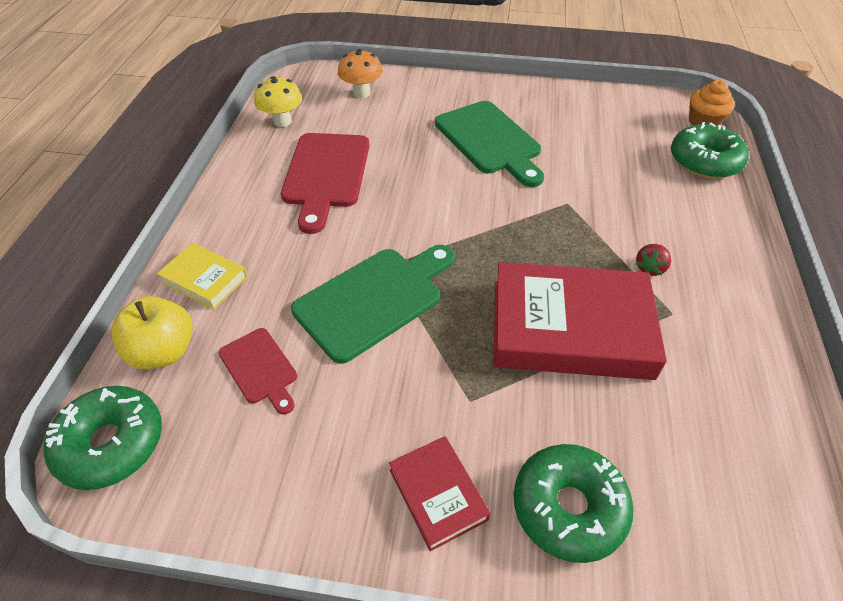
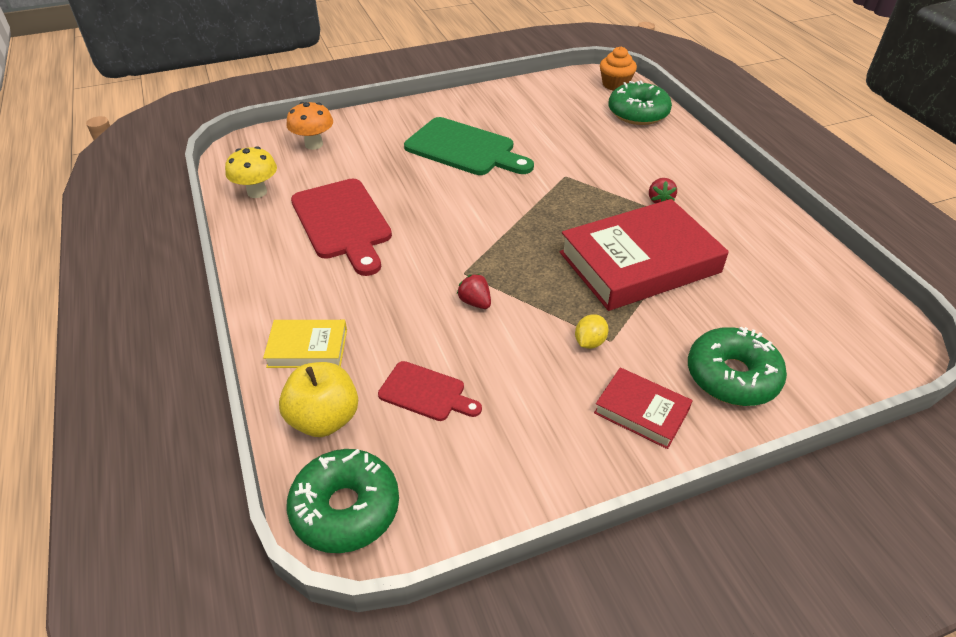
camera: 30 degrees left, 5 degrees down
green cutting board [291,245,455,364] -> red strawberry [457,274,491,309]
none -> yellow lemon [575,314,609,349]

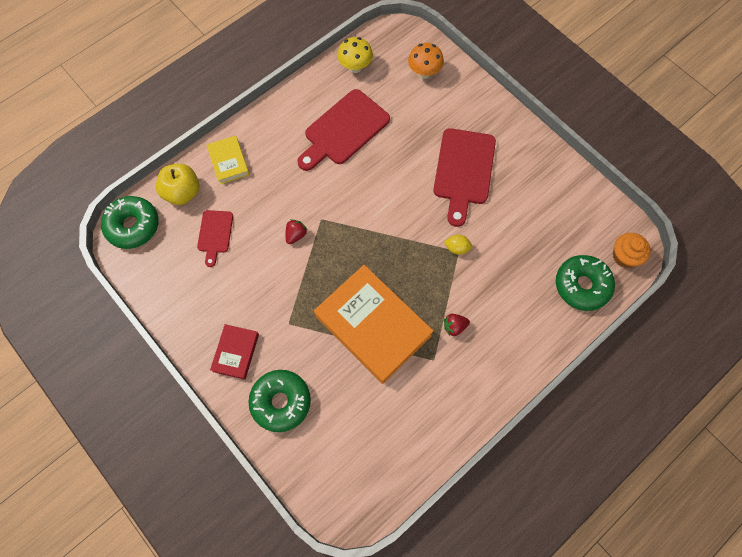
camera: 70 degrees right, 25 degrees up
green cutting board [404,117,534,175] -> red cutting board [433,128,496,227]
red book [560,199,729,311] -> orange book [314,265,433,384]
yellow lemon [575,314,609,349] -> yellow lemon moved to [444,235,473,255]

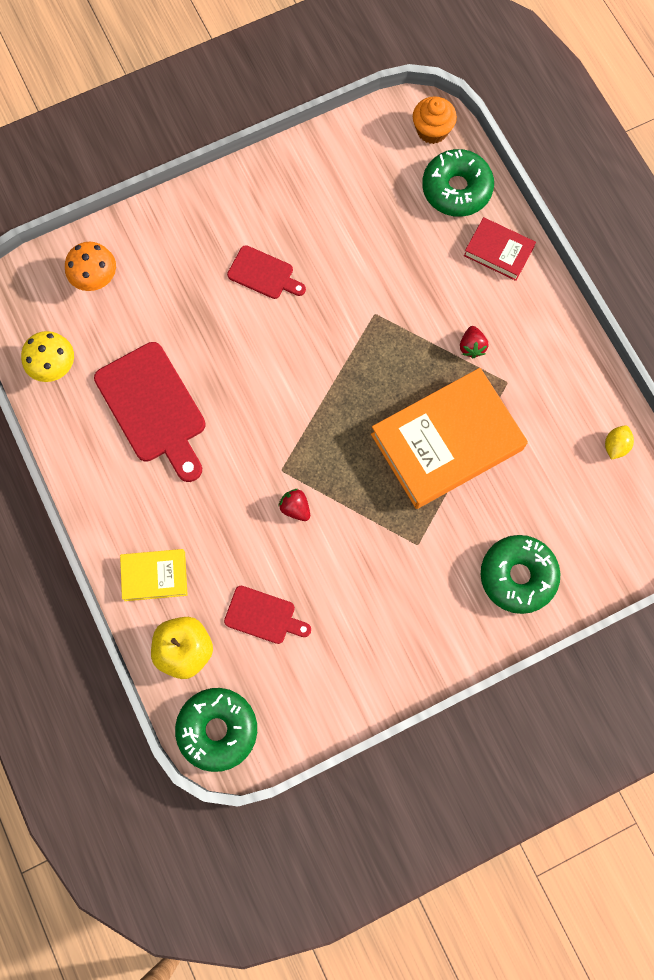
camera: 75 degrees left, 5 degrees up
red book [210,324,259,380] -> red book moved to [464,217,536,281]
red cutting board [433,128,496,227] -> red cutting board [227,245,306,299], size x0.55
yellow lemon [444,235,473,255] -> yellow lemon moved to [605,425,634,460]

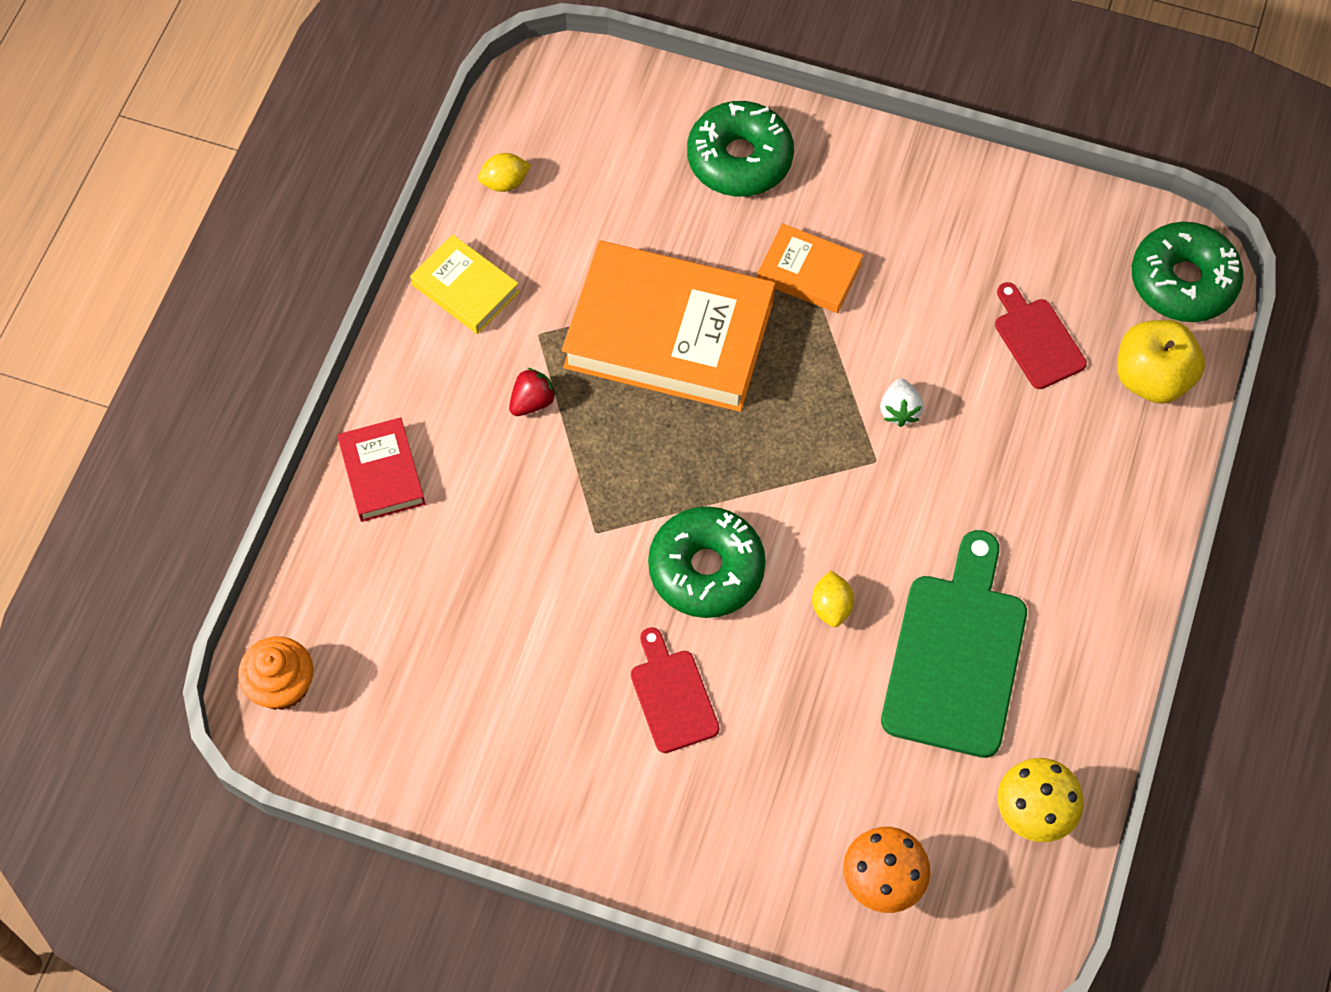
camera: 135 degrees left, 10 degrees down
red cutting board [94,342,206,482] -> green cutting board [881,530,1027,758]
yellow book [120,549,188,601] -> yellow book moved to [410,234,519,334]
red strawberry [278,489,310,521] -> white strawberry [880,378,924,427]
green donut [422,149,494,217] -> green donut moved to [648,506,766,618]
none -> orange book [757,223,863,313]
none -> yellow lemon [812,570,854,627]

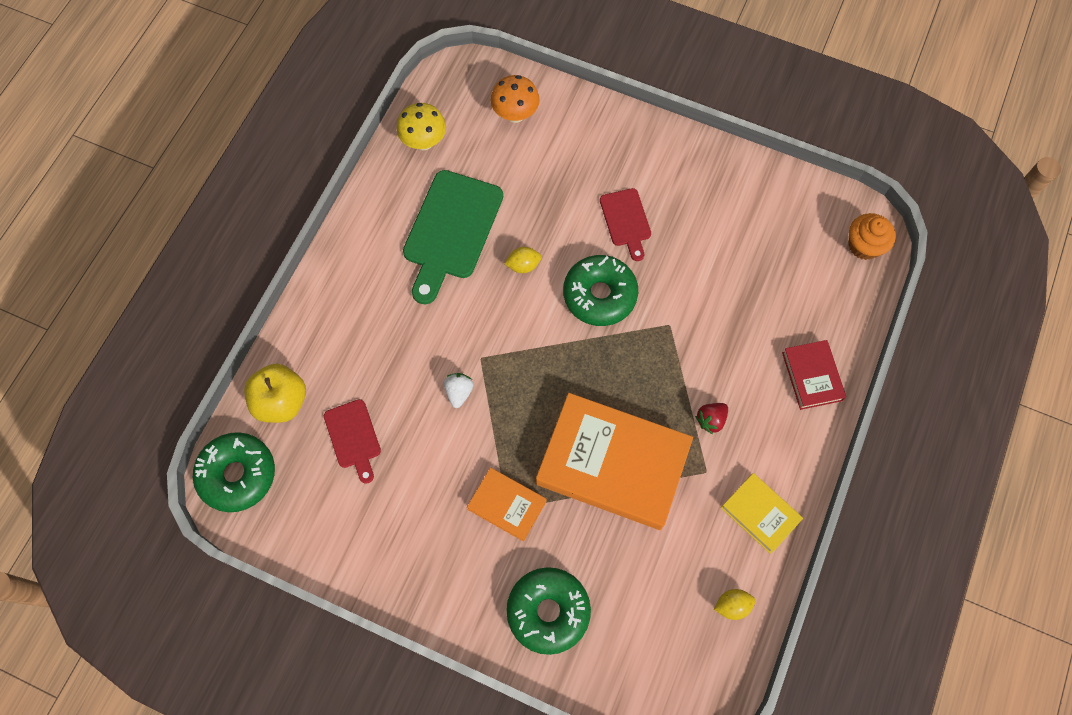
camera: 175 degrees left, 5 degrees up
yellow lemon [812,570,854,627] -> yellow lemon turned 75 degrees clockwise [504,247,542,273]

